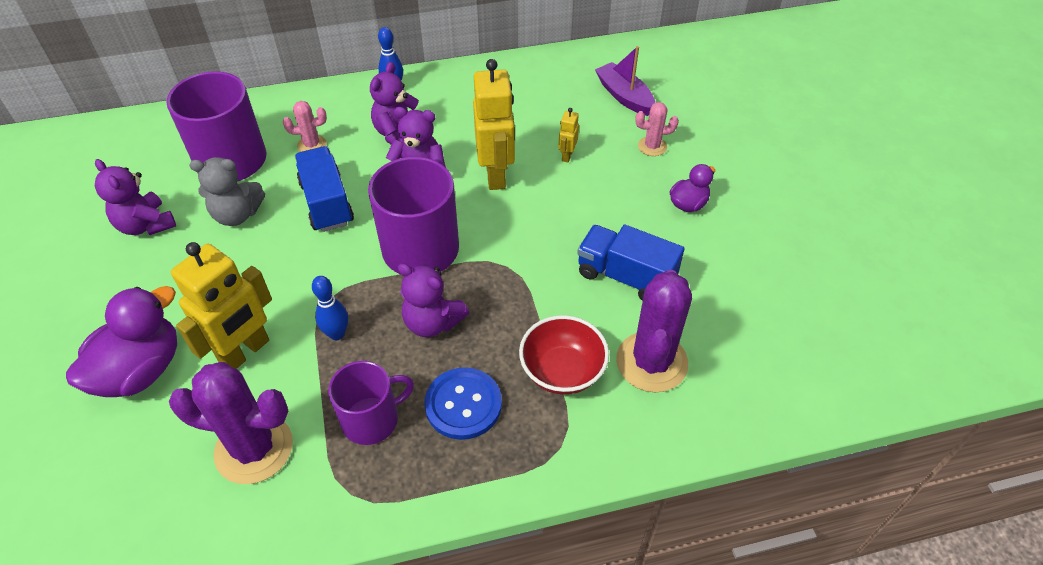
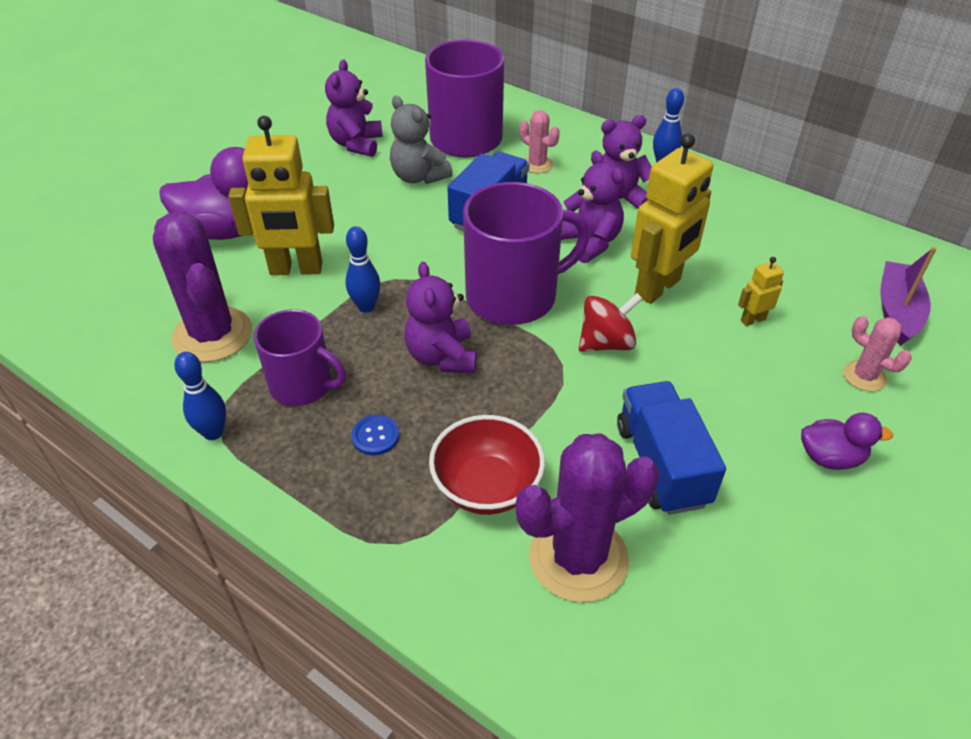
camera: 50 degrees right, 5 degrees down
blue button [425,367,502,440] -> blue button [351,415,399,455], size x0.52
none -> blue bowling pin [174,352,226,440]
none -> red spinning top [579,293,643,352]

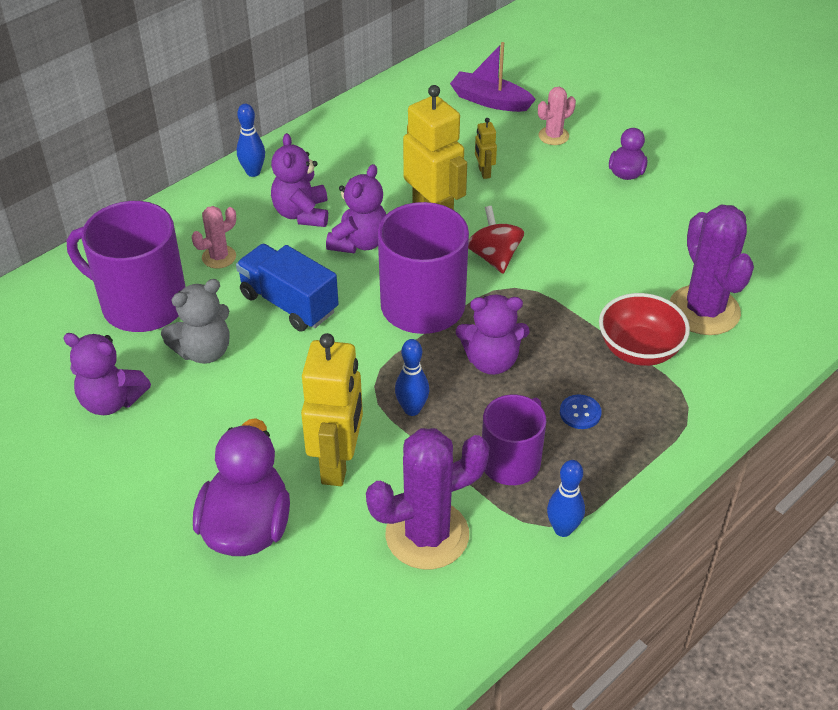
camera: 80 degrees left, 0 degrees up
purple teddy bear [561,151,624,263] -> purple teddy bear turned 135 degrees clockwise [326,164,387,253]
blue truck [617,381,726,515] -> none

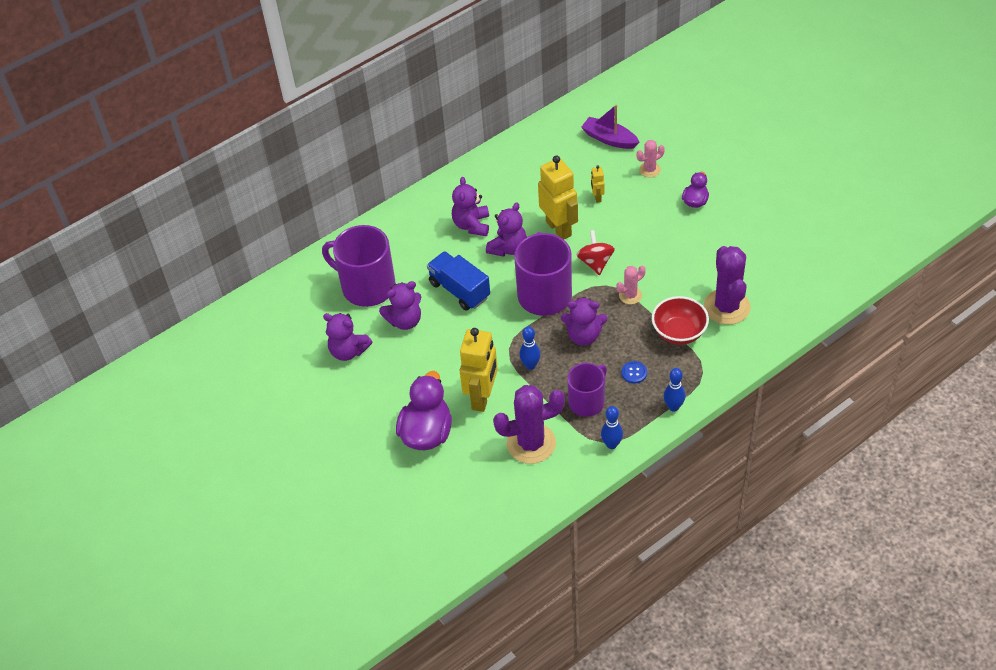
camera: 10 degrees right, 5 degrees up
grey teddy bear [161,279,230,364] -> purple teddy bear [379,281,421,330]
pink cactus [192,206,236,269] -> pink cactus moved to [617,266,646,304]
blue bowling pin [237,104,265,177] -> blue bowling pin moved to [664,368,685,412]

